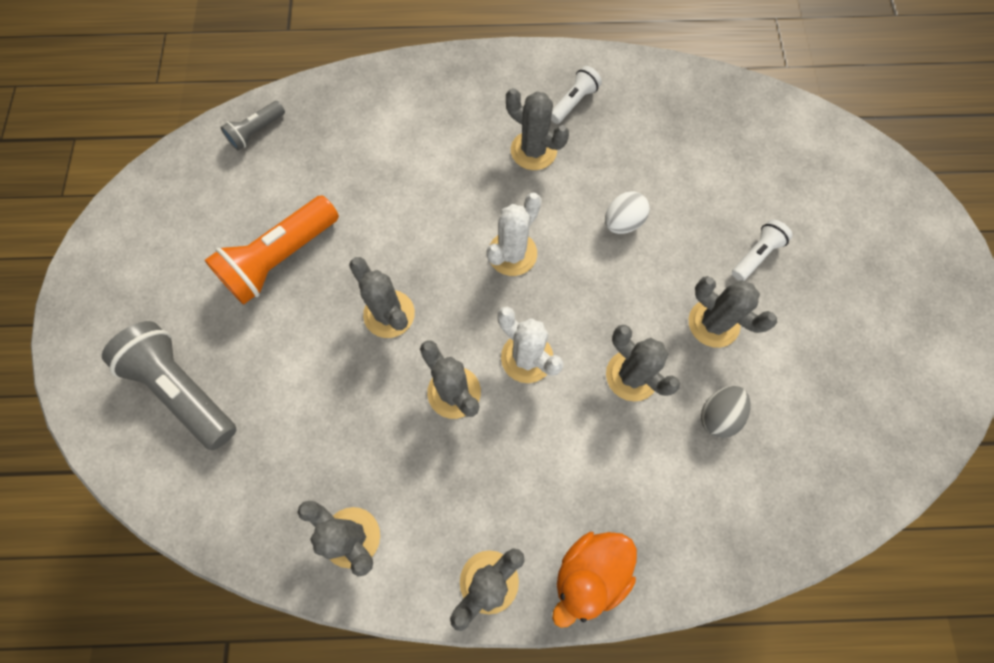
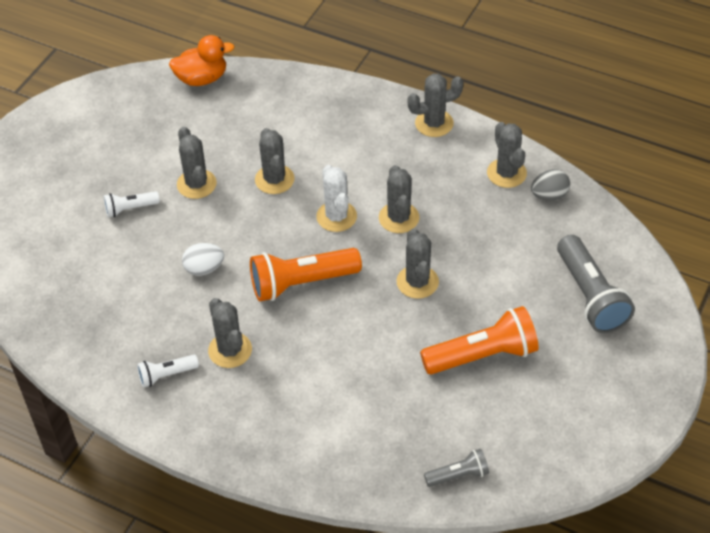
camera: 150 degrees left, 20 degrees down
white cactus [487,193,542,276] -> orange flashlight [250,248,362,301]
orange duck [552,532,637,628] -> orange duck moved to [169,35,235,86]
grey egg [701,386,751,438] -> grey egg moved to [531,169,570,201]

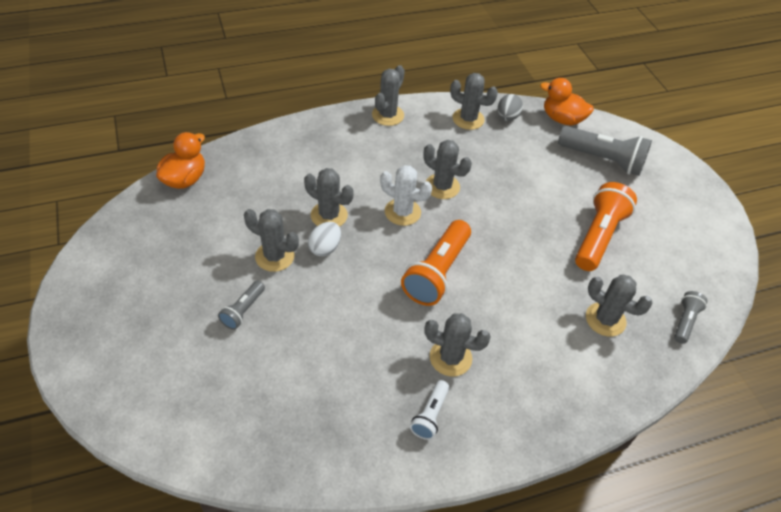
camera: 50 degrees left, 0 degrees up
white flashlight [104,191,160,217] -> grey flashlight [218,281,265,330]
white egg [182,243,224,276] -> white egg moved to [308,222,341,256]
grey cactus [397,229,439,299] -> grey cactus moved to [586,275,653,336]
none -> orange duck [540,78,594,126]

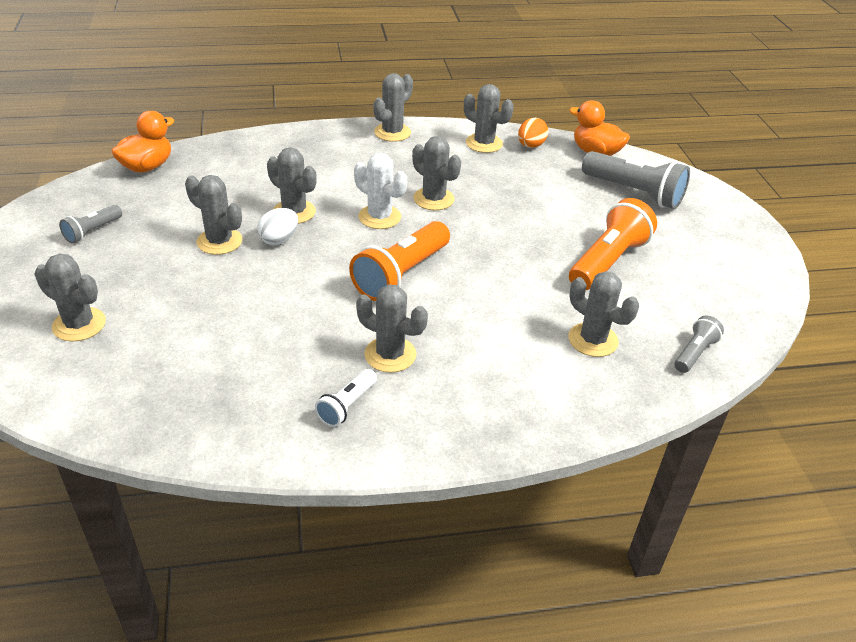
camera: 10 degrees right, 10 degrees down
grey flashlight [218,281,265,330] -> grey flashlight moved to [59,205,122,244]
grey egg [498,94,523,121] -> orange egg [518,118,548,148]
none -> grey cactus [34,254,106,342]

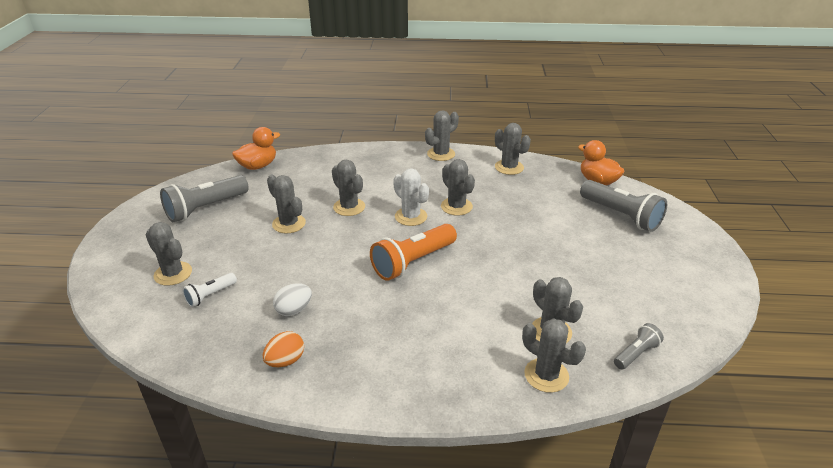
camera: 15 degrees right, 5 degrees down
grey flashlight [59,205,122,244] -> grey flashlight [160,175,249,222], size x1.91
white egg [257,208,298,245] -> white egg moved to [273,283,312,316]
white flashlight [315,369,377,427] -> white flashlight moved to [182,273,237,307]
grey cactus [356,284,428,373] -> grey cactus moved to [522,318,586,393]
orange egg [518,118,548,148] -> orange egg moved to [263,331,304,367]
orange flashlight [569,198,657,290] -> none

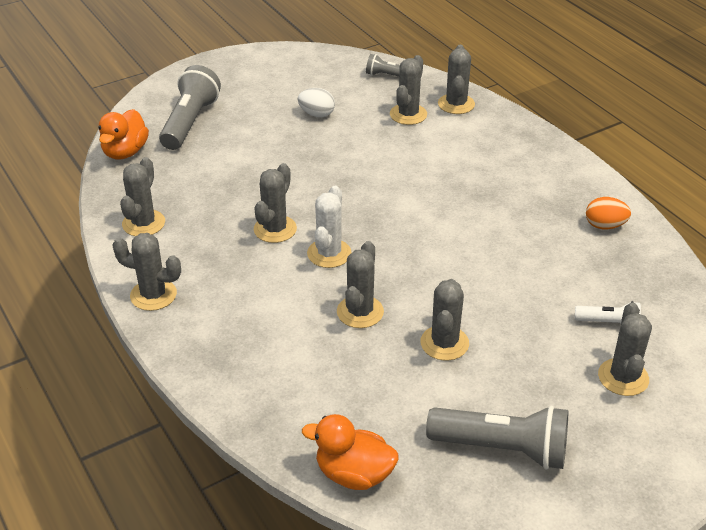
camera: 125 degrees left, 5 degrees up
white egg [273,283,312,316] -> white egg moved to [298,88,335,117]
orange flashlight [370,224,457,281] -> none

